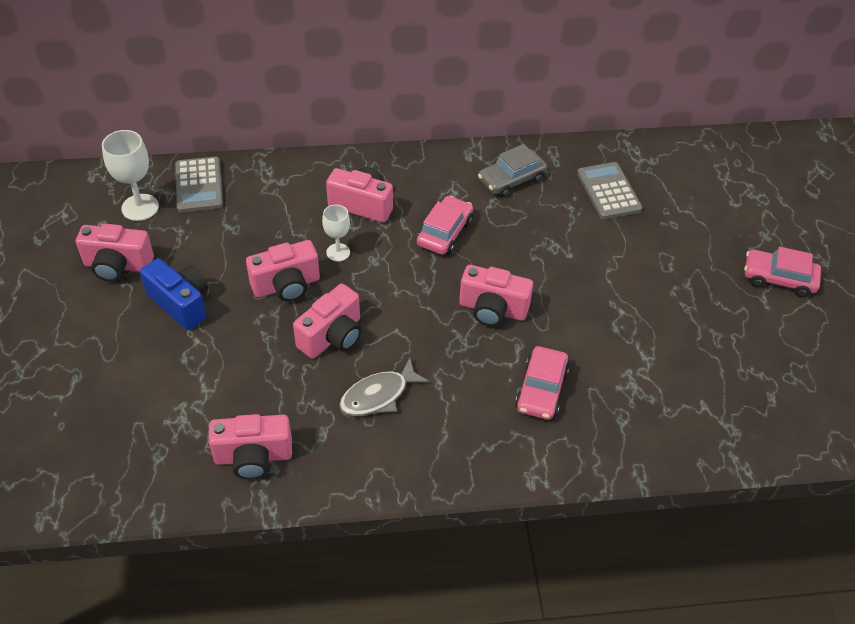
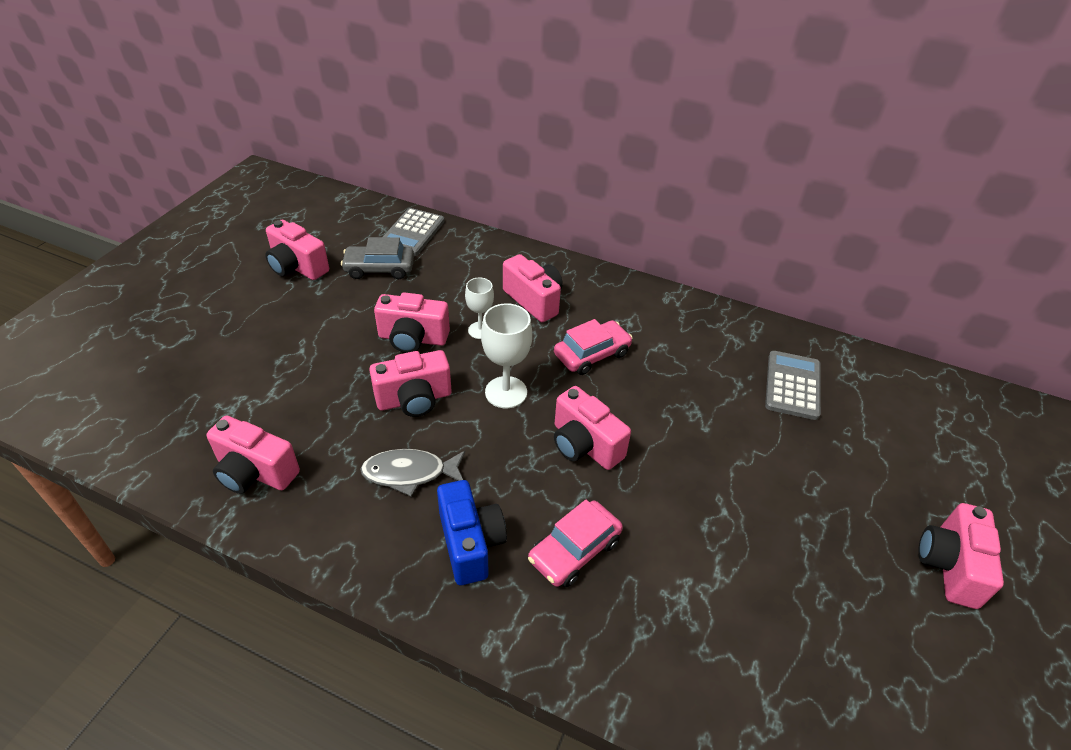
camera: 30 degrees right, 5 degrees down
white goblet [102,130,159,221] -> white goblet moved to [481,303,532,408]
blue camera [140,258,208,330] -> blue camera moved to [437,480,507,585]
grey car [478,144,547,197] -> grey car moved to [341,237,414,279]
pink car [744,247,821,297] -> pink camera [918,503,1004,609]

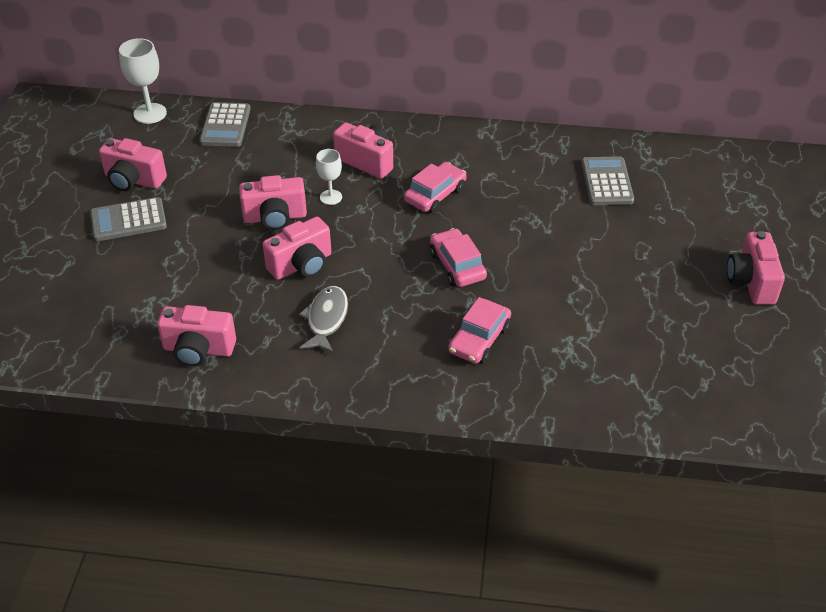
camera: 15 degrees left, 0 degrees up
grey car [341,237,414,279] -> none
grey fish [360,449,465,496] -> grey fish turned 120 degrees clockwise [299,286,348,353]
blue camera [437,480,507,585] -> none
white goblet [481,303,532,408] -> white goblet moved to [119,38,167,124]
pink camera [554,386,631,470] -> pink car [430,228,487,287]
none -> grey calculator [90,197,167,241]

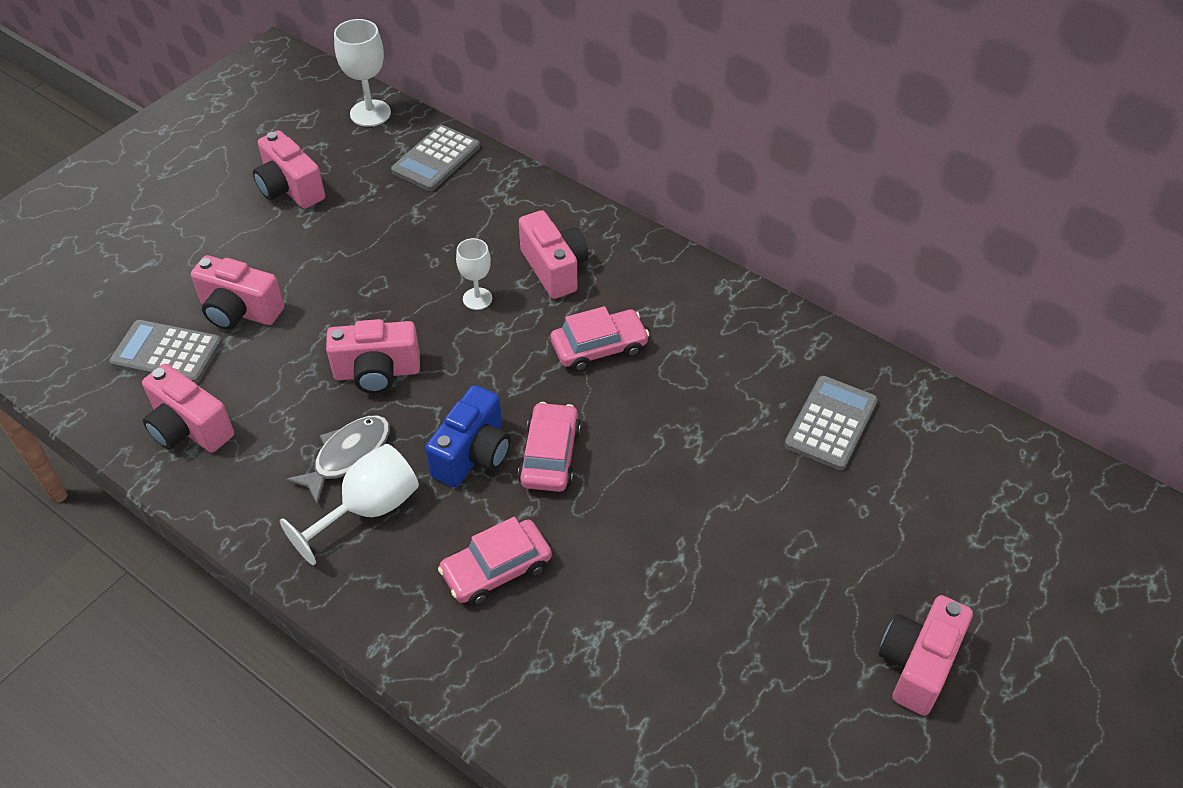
camera: 30 degrees right, 5 degrees up
grey calculator [90,197,167,241] -> grey calculator moved to [109,320,222,384]
pink camera [239,175,307,230] -> pink camera moved to [191,255,284,330]
none -> white goblet [280,444,419,565]
none -> blue camera [425,385,511,487]

